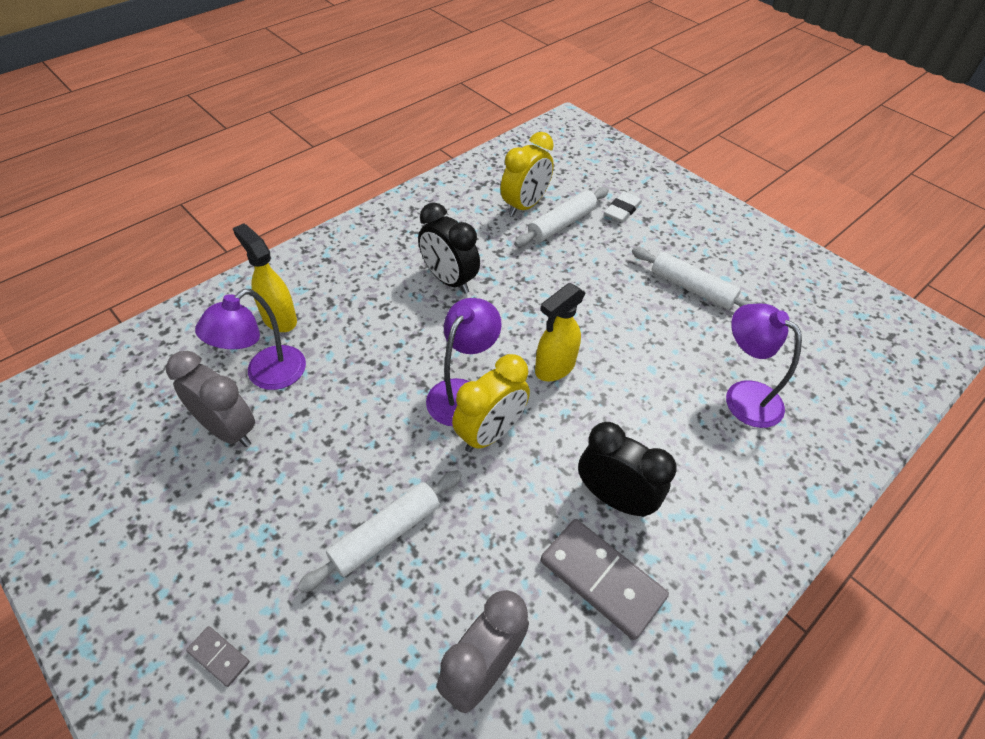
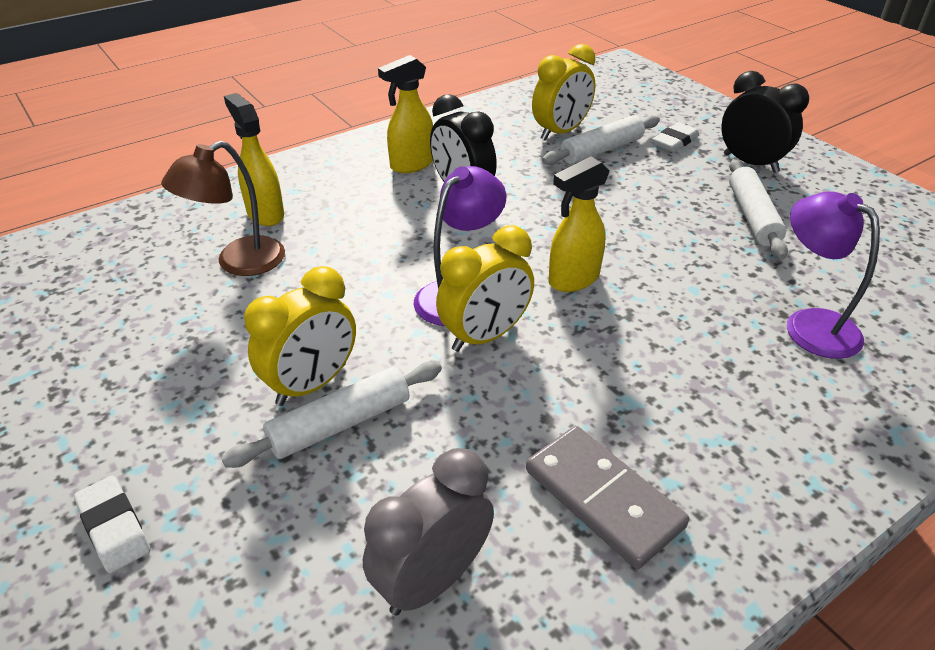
camera: 10 degrees right, 10 degrees down
grey clock [166,351,255,447] -> none
grey domino [186,626,250,687] -> white eraser [74,476,150,573]
purple lamp [195,289,306,390] -> brown lamp [161,141,285,276]
black clock [578,422,677,517] -> black clock moved to [721,71,809,173]
white rolling pin [632,247,757,310] -> white rolling pin turned 45 degrees clockwise [729,159,788,260]
none -> yellow clock [244,266,356,406]
none -> yellow spray bottle [378,55,433,173]

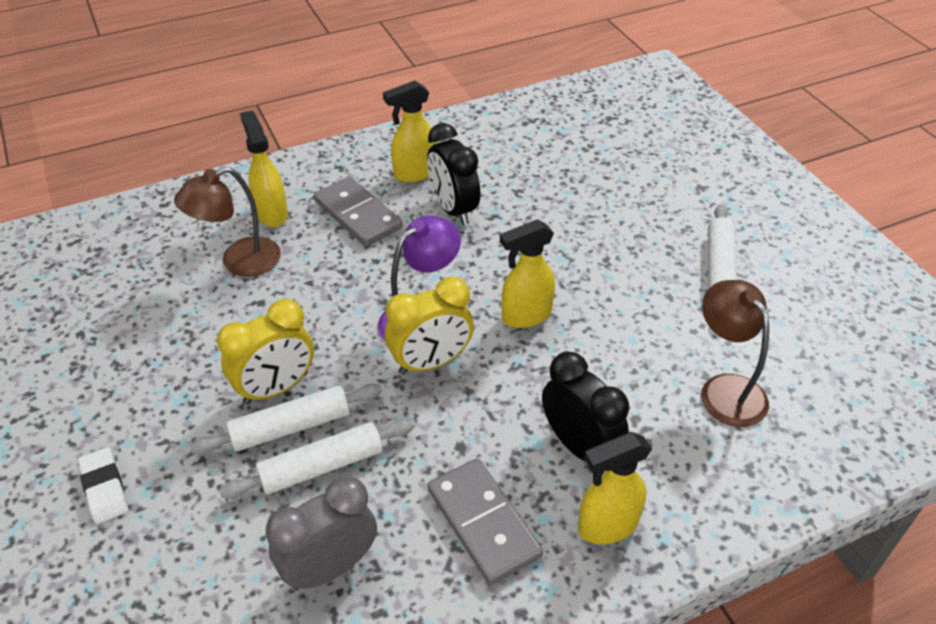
camera: 10 degrees right, 5 degrees up
yellow clock [532,44,596,141] -> none
white rolling pin [542,115,660,165] -> white rolling pin moved to [219,419,415,499]
white eraser [652,123,699,152] -> none
black clock [721,71,809,173] -> black clock moved to [542,352,629,462]
purple lamp [787,191,880,359] -> brown lamp [701,280,769,427]
none -> grey domino [314,176,403,247]
none -> yellow spray bottle [578,432,652,544]

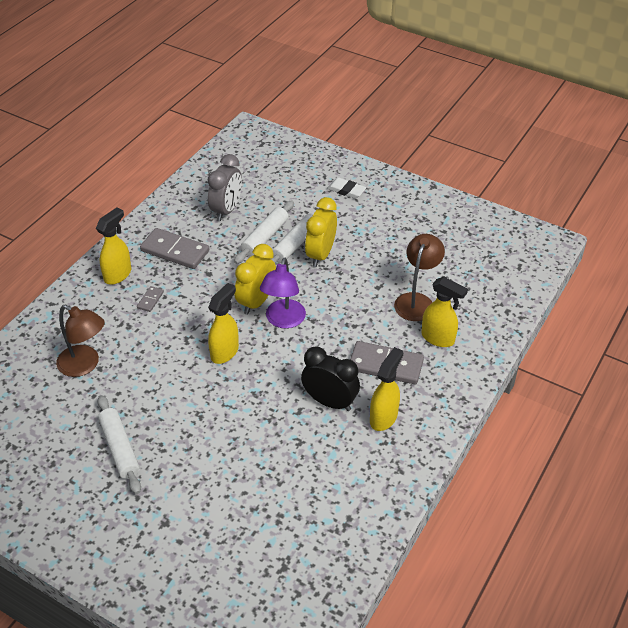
camera: 145 degrees right, 0 degrees up
black clock [542,352,629,462] -> grey domino [137,286,164,312]

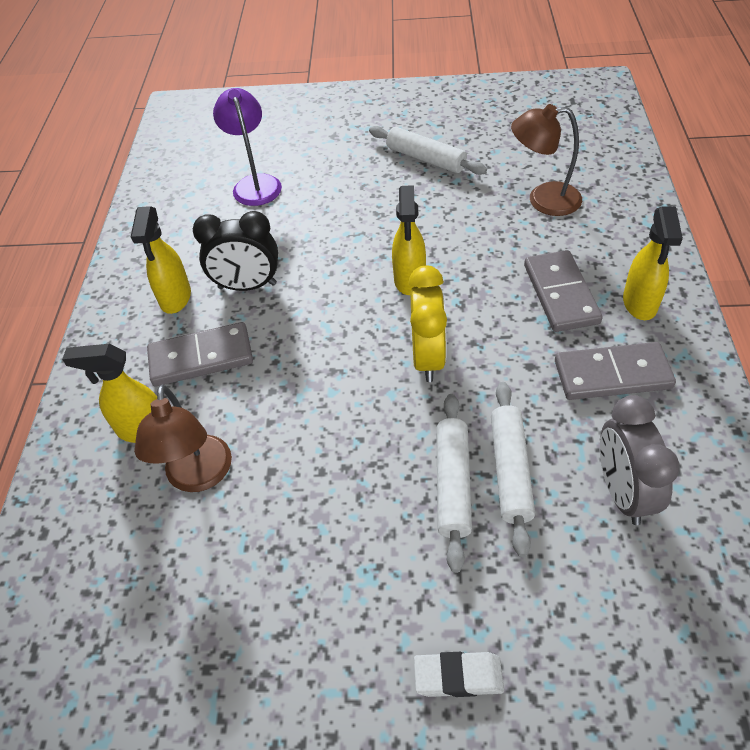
camera: 155 degrees right, 5 degrees up
grey domino [137,286,164,312] -> grey domino [524,250,603,332], size x2.16
purple lamp [260,258,306,328] -> purple lamp moved to [213,88,282,206]
yellow clock [305,197,337,267] -> none

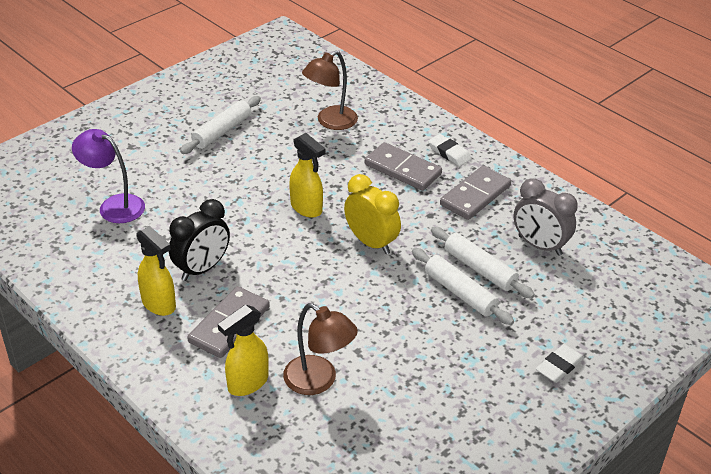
camera: 50 degrees left, 10 degrees down
white rolling pin [369,126,487,175] -> white rolling pin turned 45 degrees counterclockwise [180,96,261,154]
yellow spray bottle [623,206,683,320] -> white eraser [428,134,471,166]

